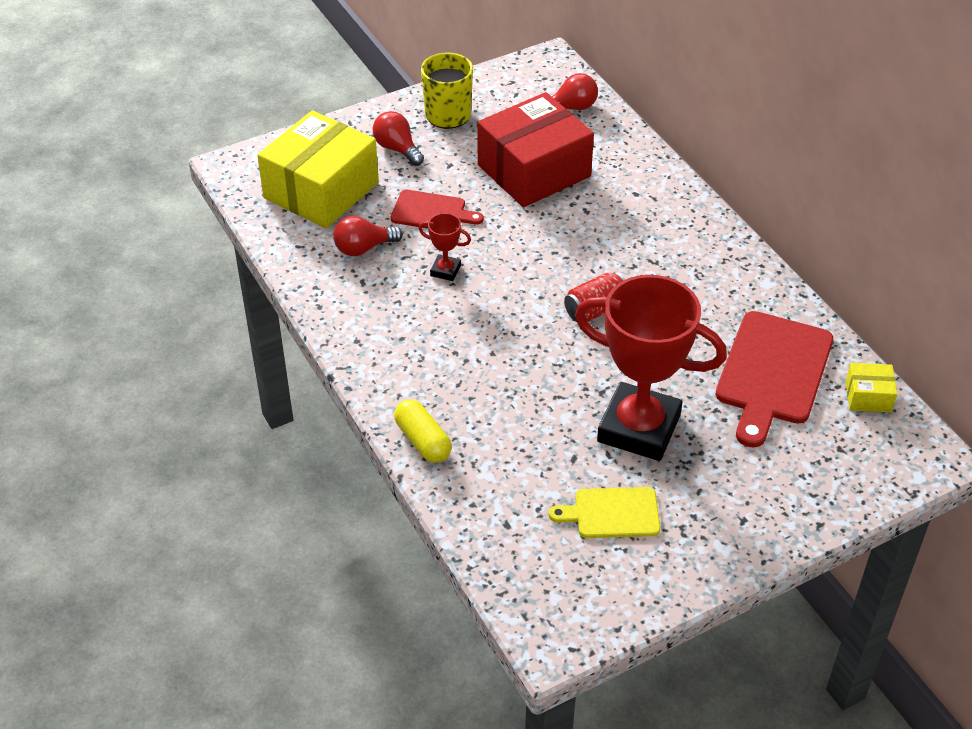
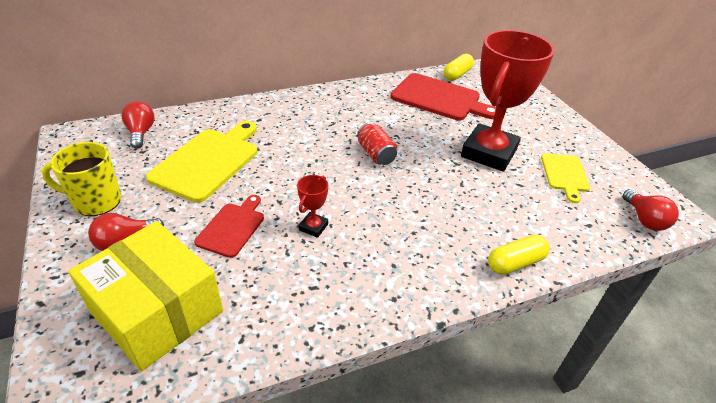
camera: 85 degrees left, 5 degrees down
red light bulb [333,216,403,256] -> red light bulb moved to [623,189,679,231]
red box [477,92,594,207] -> yellow cutting board [146,121,258,203]
yellow box [846,363,897,412] -> yellow capsule [444,54,474,81]

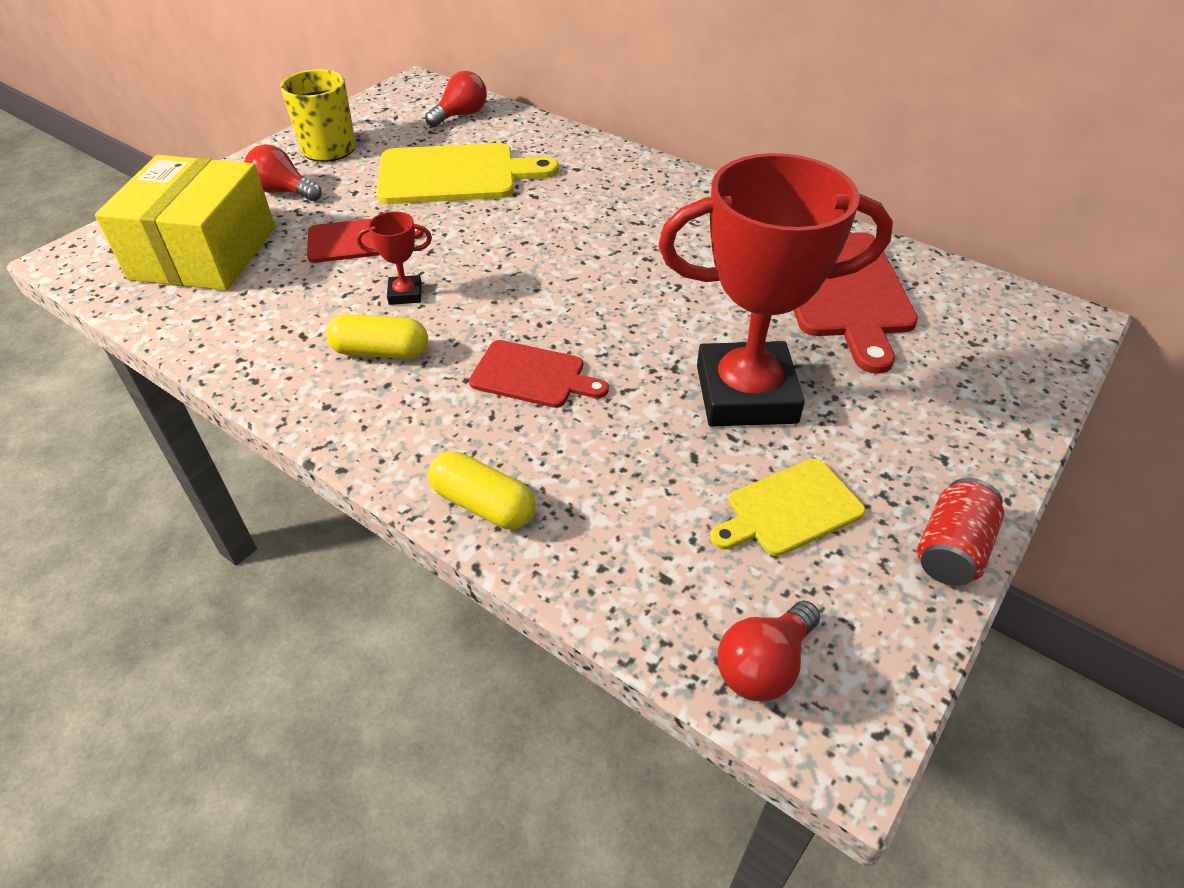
camera: 60 degrees right, 5 degrees up
red can [357,122,397,165] -> red can moved to [917,478,1004,586]
yellow capsule [444,54,474,81] -> yellow capsule moved to [326,314,428,359]
none -> red cutting board [469,340,609,408]

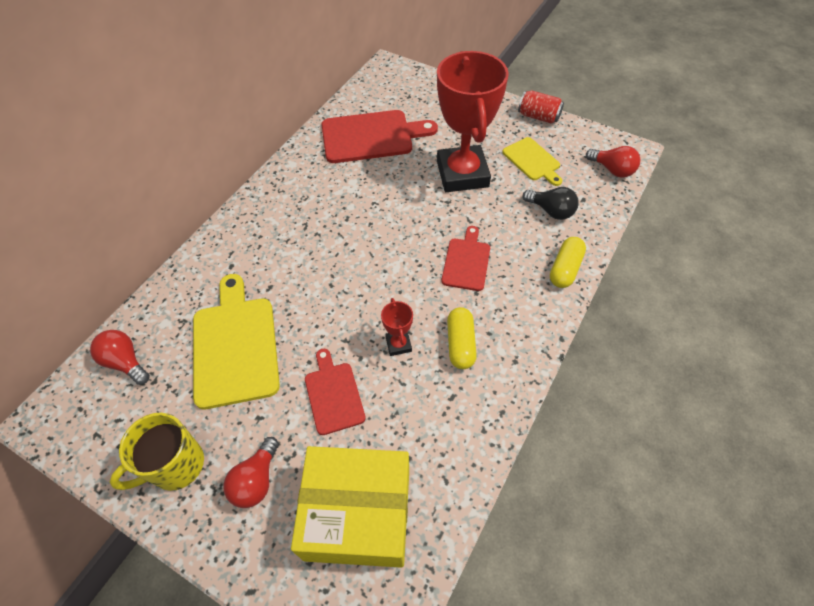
camera: 95 degrees left, 10 degrees up
none -> black light bulb [523,187,578,220]

